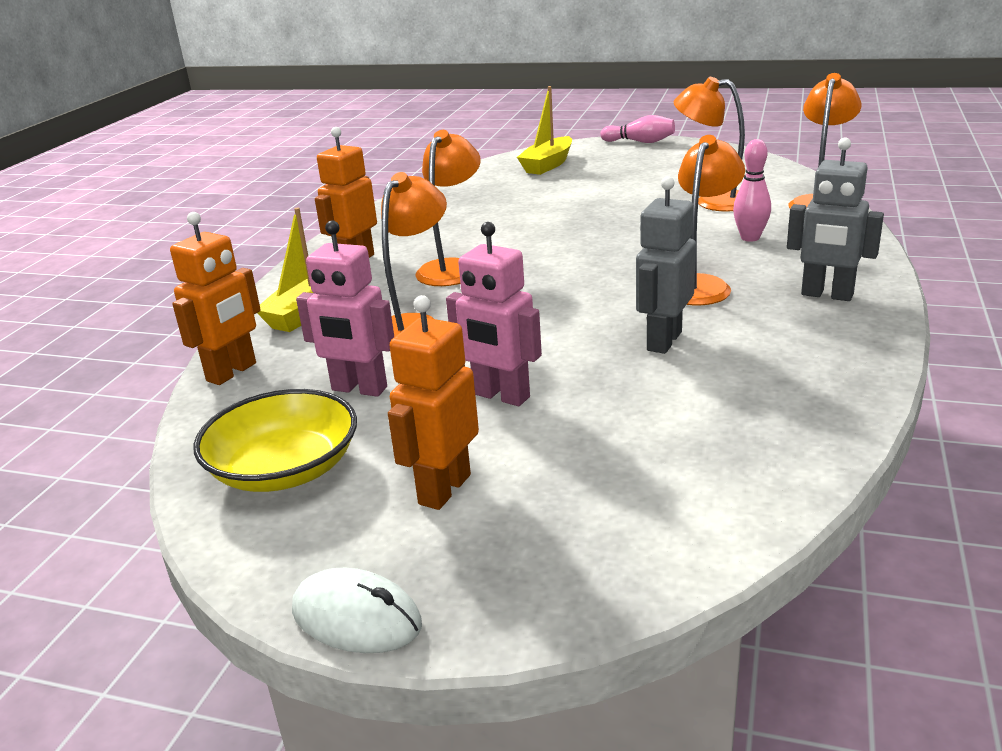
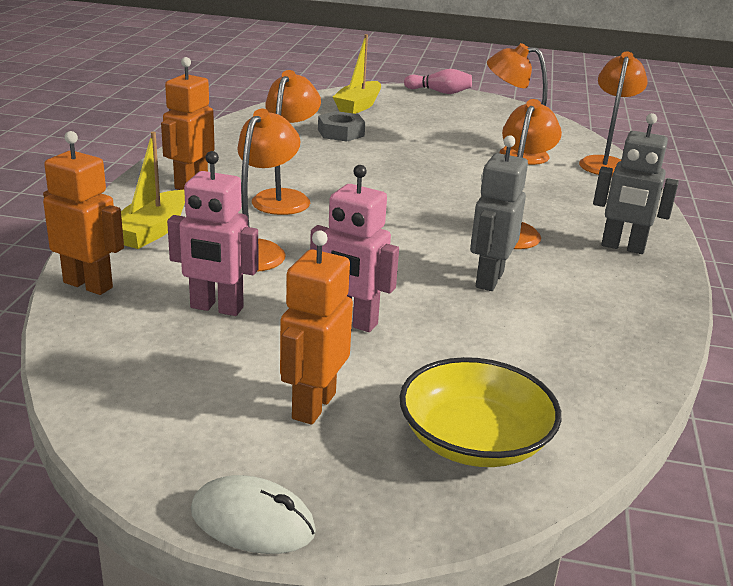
camera: 10 degrees left, 0 degrees up
orange robot [170,212,261,385] -> orange robot turned 90 degrees counterclockwise [43,131,124,295]
yellow bowl [193,389,357,492] -> yellow bowl moved to [399,357,561,467]
pink bowling pin [733,139,771,242] -> none
none -> grey nut [318,111,365,141]

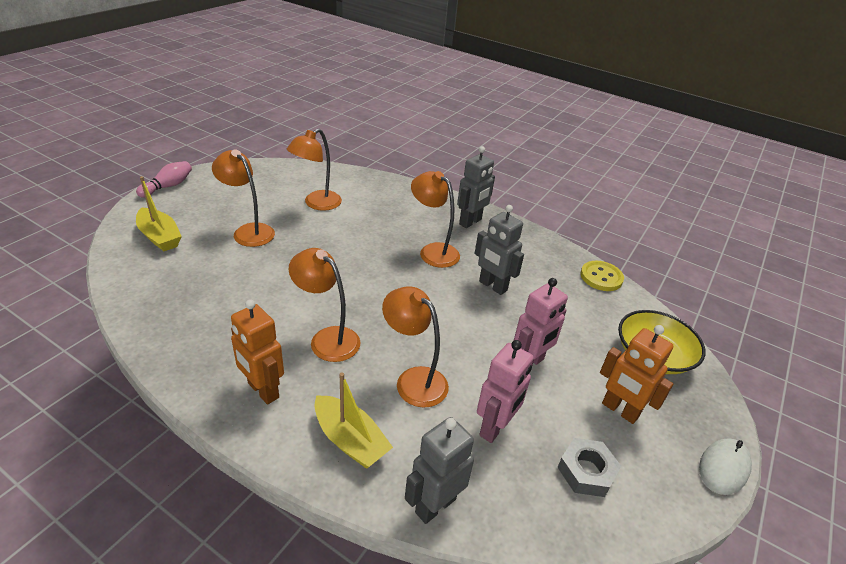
camera: 70 degrees left, 10 degrees up
orange robot [43,131,124,295] -> grey robot [405,417,474,524]
grey nut [318,111,365,141] -> grey nut moved to [557,438,621,497]
orange lamp [579,52,648,176] -> orange lamp moved to [212,149,275,247]
none -> yellow button [580,261,624,291]

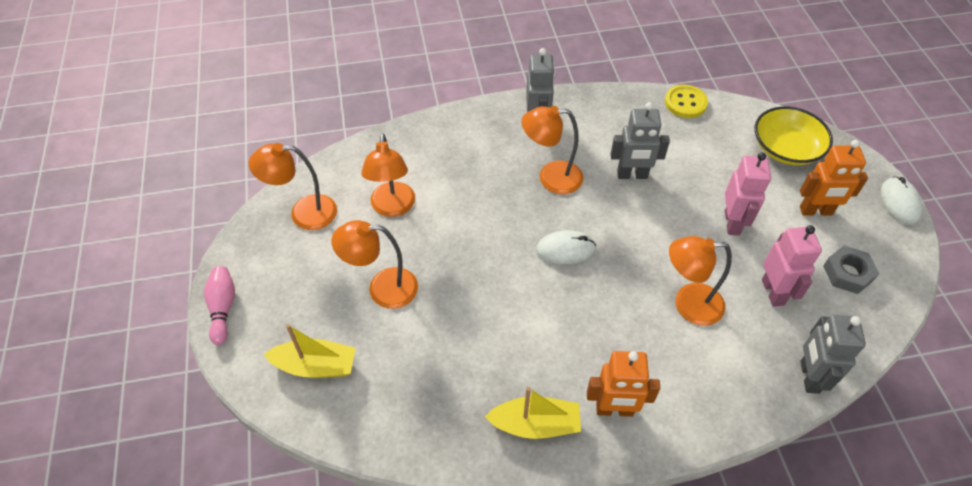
camera: 40 degrees left, 15 degrees up
orange lamp [289,248,361,362] -> orange lamp moved to [249,143,337,230]
yellow boat [315,373,393,469] -> yellow boat moved to [485,387,581,439]
none -> white mouse [536,231,596,264]

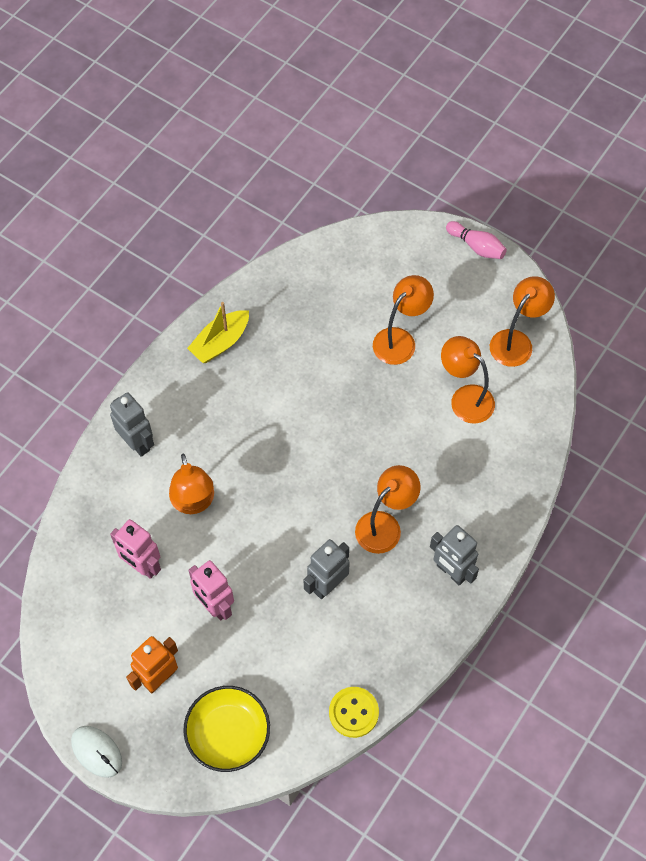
camera: 135 degrees right, 10 degrees up
yellow boat [264,324,356,378] -> none
white mouse [536,231,596,264] -> none
orange robot [587,351,660,417] -> none
orange lamp [669,236,732,326] -> orange lamp turned 120 degrees clockwise [169,454,214,514]
grey robot [800,315,866,394] -> grey robot moved to [110,392,154,457]
grey nut [823,246,879,294] -> none

